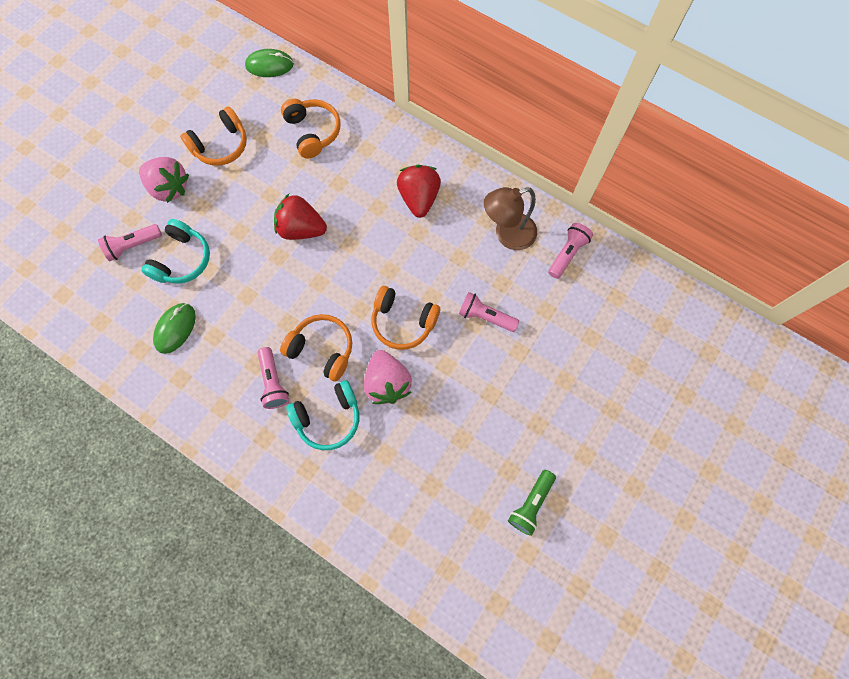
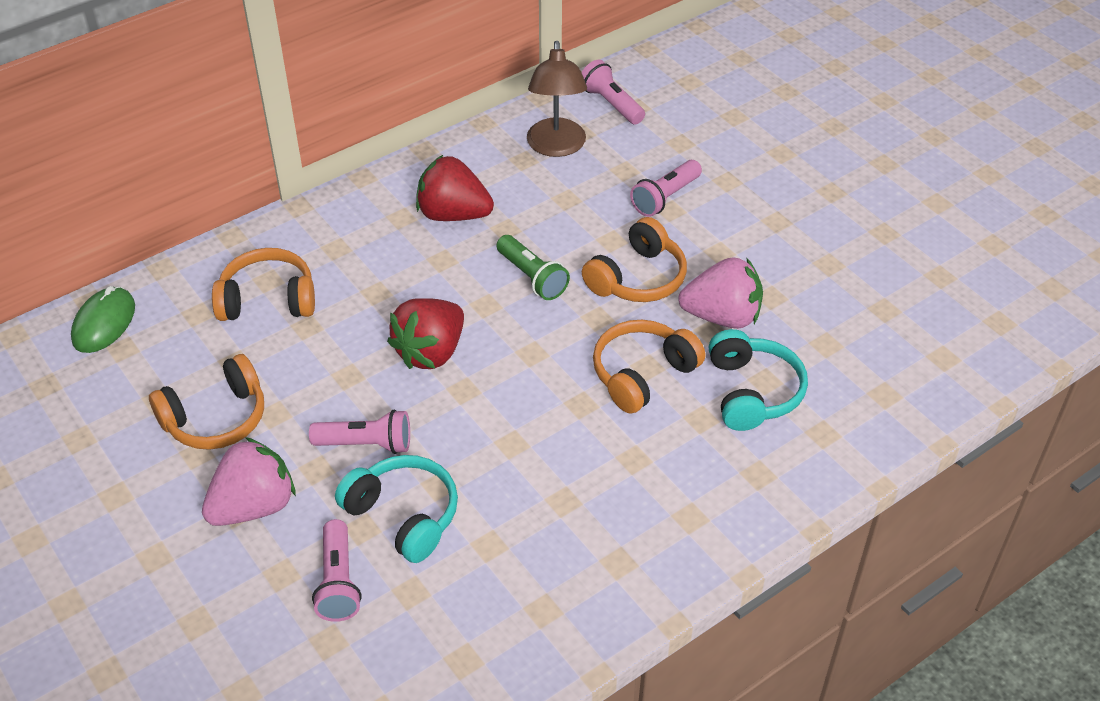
camera: 70 degrees left, 25 degrees down
green mouse [153,303,196,354] -> none
orange headphones [180,107,247,166] -> orange headphones turned 75 degrees clockwise [149,354,264,450]
pink flashlight [257,347,289,409] -> pink flashlight moved to [309,410,410,454]
green flashlight [508,470,556,536] -> green flashlight moved to [496,235,570,300]

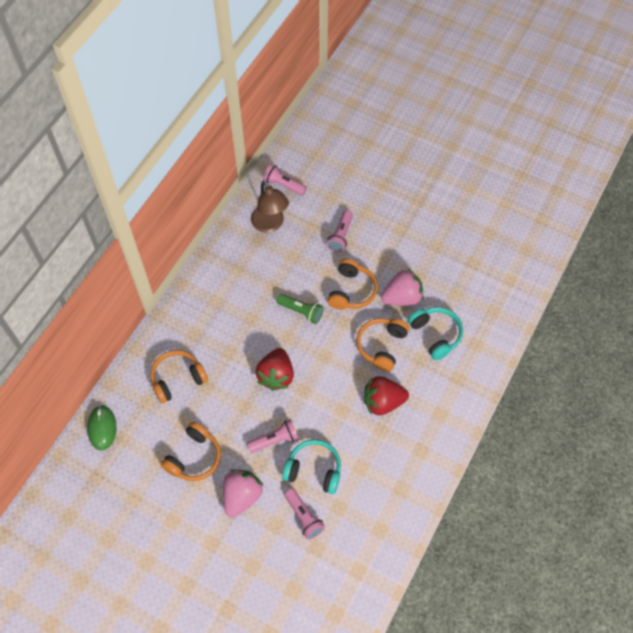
camera: 25 degrees left, 15 degrees up
red strawberry [416,155,494,221] -> red strawberry moved to [364,376,409,415]

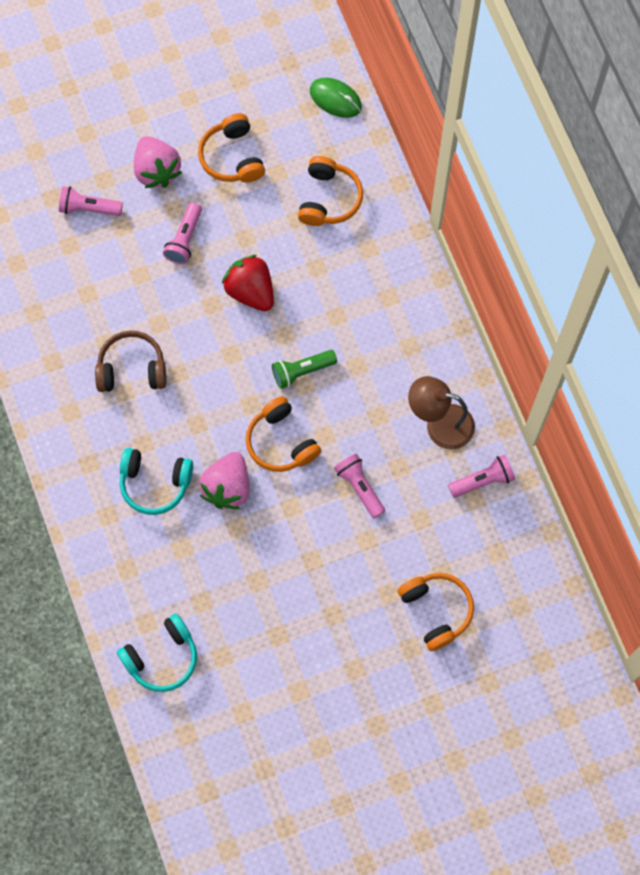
camera: 130 degrees right, 10 degrees up
turquoise headphones [282,439,341,494] -> turquoise headphones moved to [117,614,197,692]
orange headphones [356,318,409,372] -> orange headphones moved to [397,573,474,651]
red strawberry [364,376,409,415] -> brown headphones [95,330,166,392]

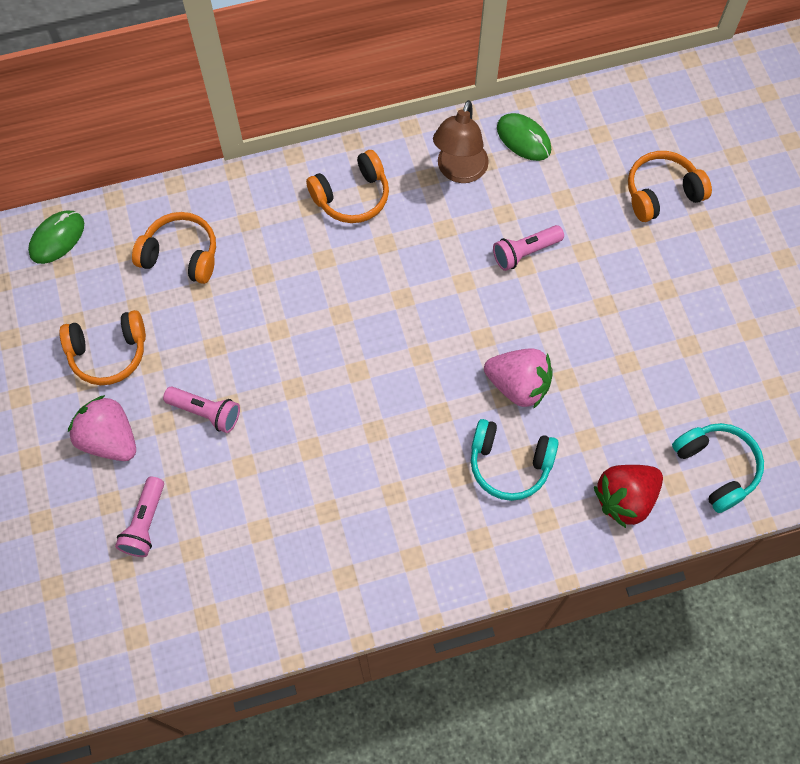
camera: 85 degrees left, 5 degrees down
brown headphones [95,330,166,392] -> none
turquoise headphones [120,448,193,515] -> turquoise headphones turned 90 degrees clockwise [471,419,559,501]
pink strawberry [134,136,182,188] -> pink strawberry turned 120 degrees counterclockwise [68,395,136,461]
red strawberry [222,255,274,311] -> red strawberry moved to [594,465,663,528]
orange headphones [246,396,321,472] -> orange headphones moved to [306,150,389,223]
green flashlight [272,350,337,389] -> none
pink flashlight [448,455,515,498] -> green mouse [497,113,551,161]

